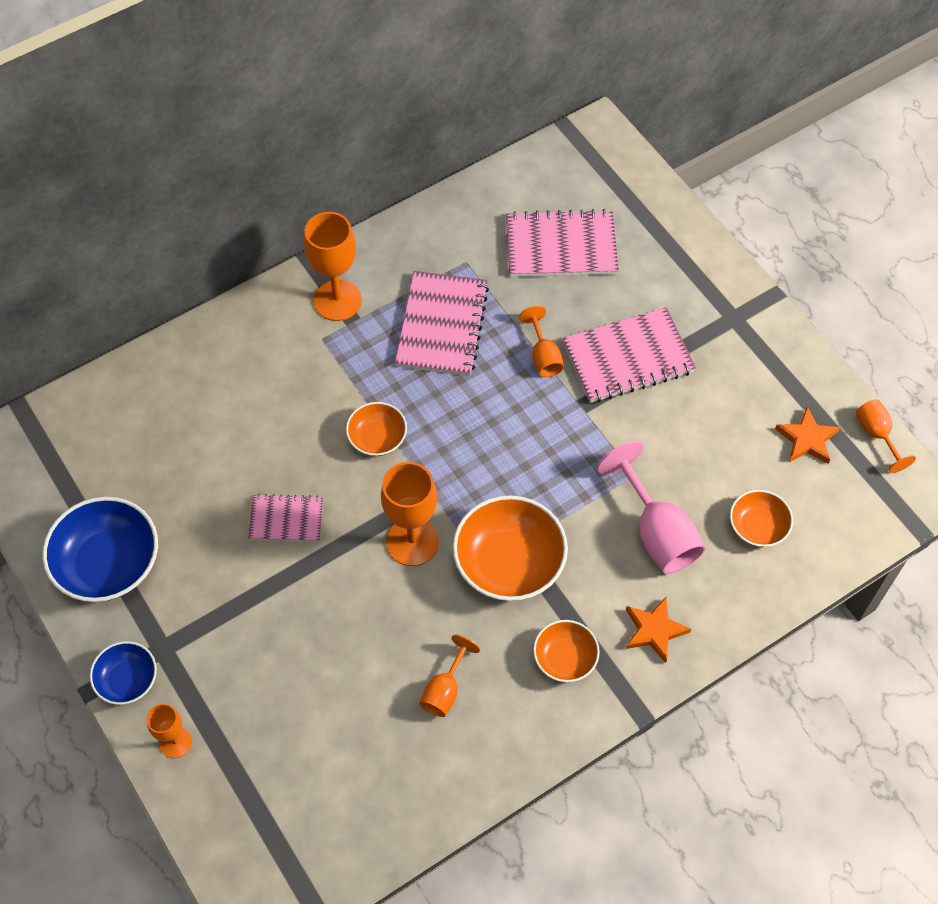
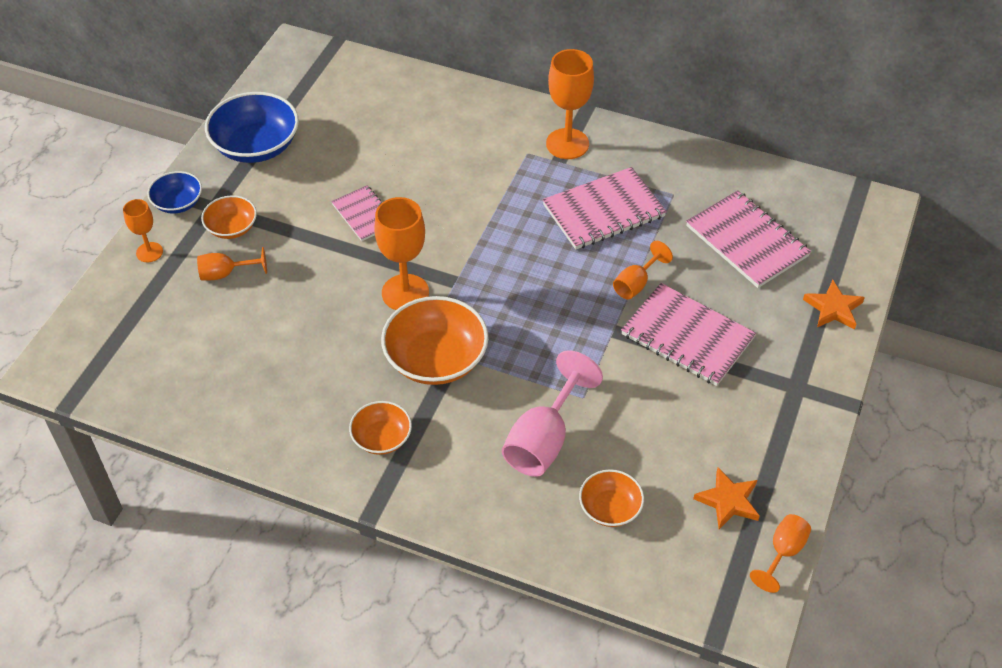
camera: 55 degrees right, 10 degrees down
orange bowl [346,402,407,456] -> orange bowl moved to [201,195,257,239]
orange goblet [419,635,480,717] -> orange goblet moved to [197,247,267,280]
orange star [626,597,691,663] -> orange star moved to [803,280,865,330]

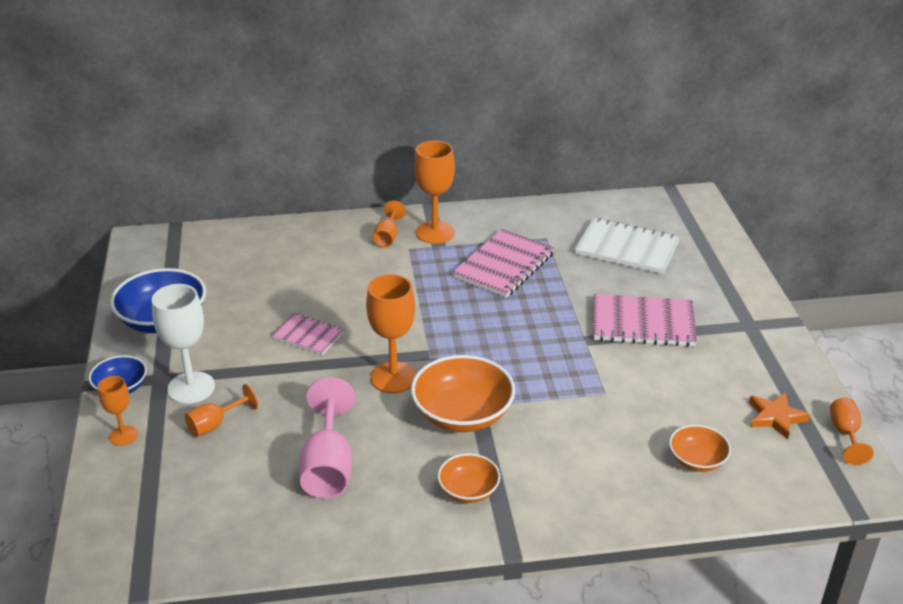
camera: 30 degrees left, 15 degrees down
orange bowl [201,195,257,239] -> white goblet [152,284,215,404]
pink goblet [502,350,603,477] -> pink goblet moved to [299,377,355,499]
orange goblet [613,241,673,300] -> orange goblet moved to [373,200,406,248]
pink notebook [686,190,811,288] -> white notebook [574,218,680,274]
orange star [803,280,865,330] -> none

